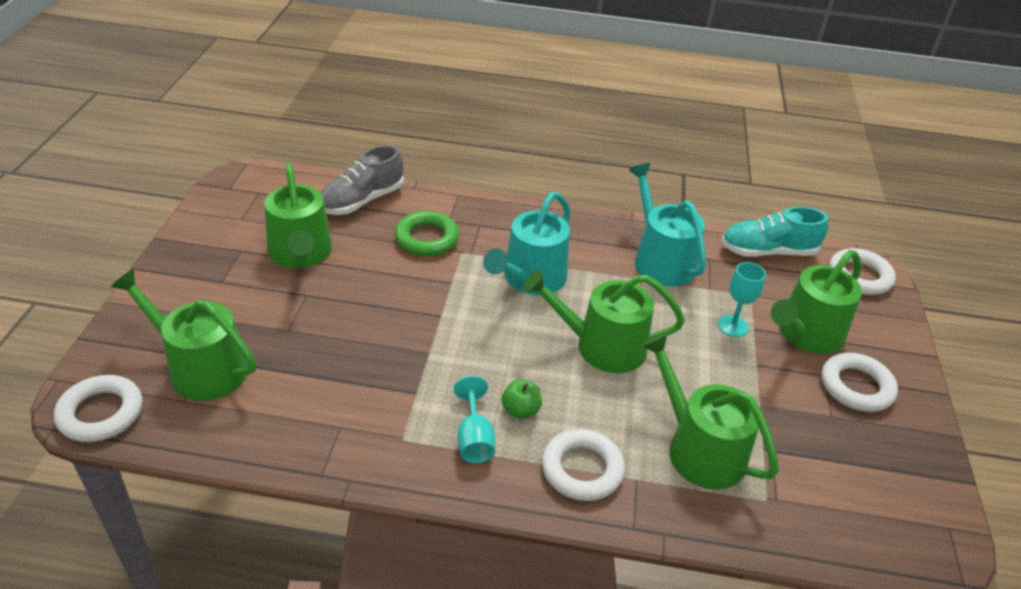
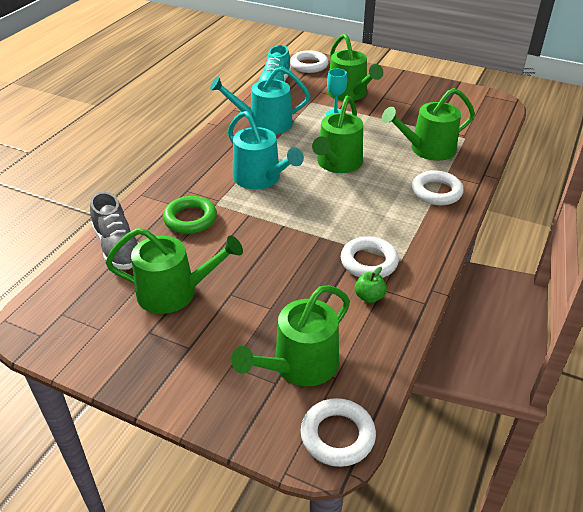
camera: 70 degrees left, 0 degrees up
turquoise goblet [454,376,495,464] -> none
green apple [502,379,542,419] -> green apple moved to [355,267,387,303]
white ring [821,353,898,412] -> white ring moved to [341,236,399,278]

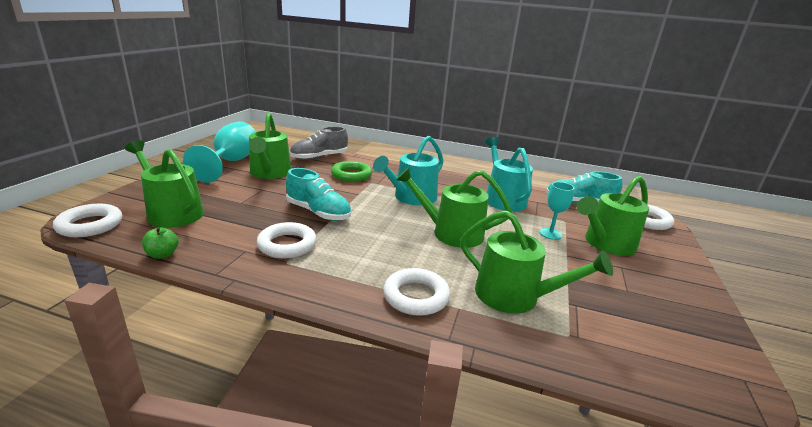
camera: 80 degrees right, 15 degrees down
green apple [355,267,387,303] -> green apple moved to [142,227,179,259]
green watering can [382,88,475,161] -> green watering can turned 150 degrees clockwise [460,210,613,314]
none -> turquoise goblet [183,121,256,183]
none -> turquoise shoe [286,168,351,221]

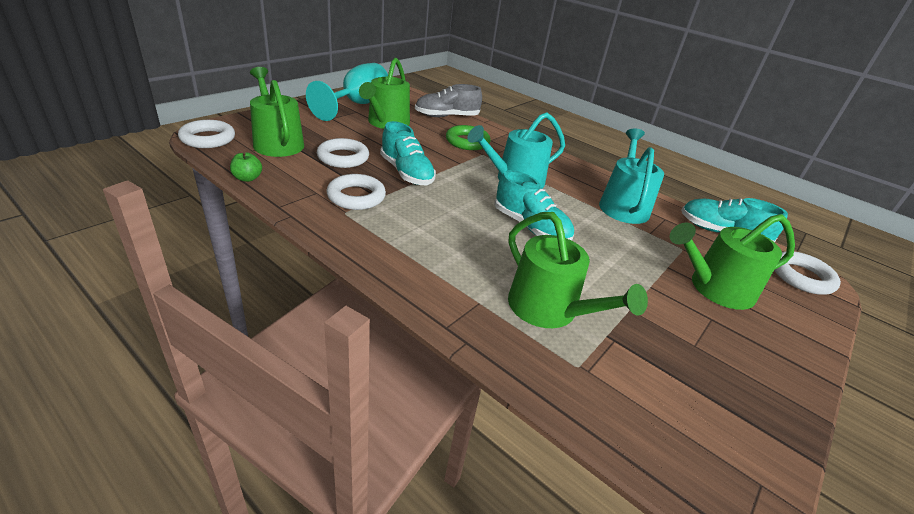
camera: 20 degrees right, 10 degrees up
white ring [383,268,450,316] -> white ring moved to [317,138,369,168]
green watering can [396,167,511,248] -> turquoise shoe [494,170,574,241]
turquoise goblet [539,182,574,240] -> none

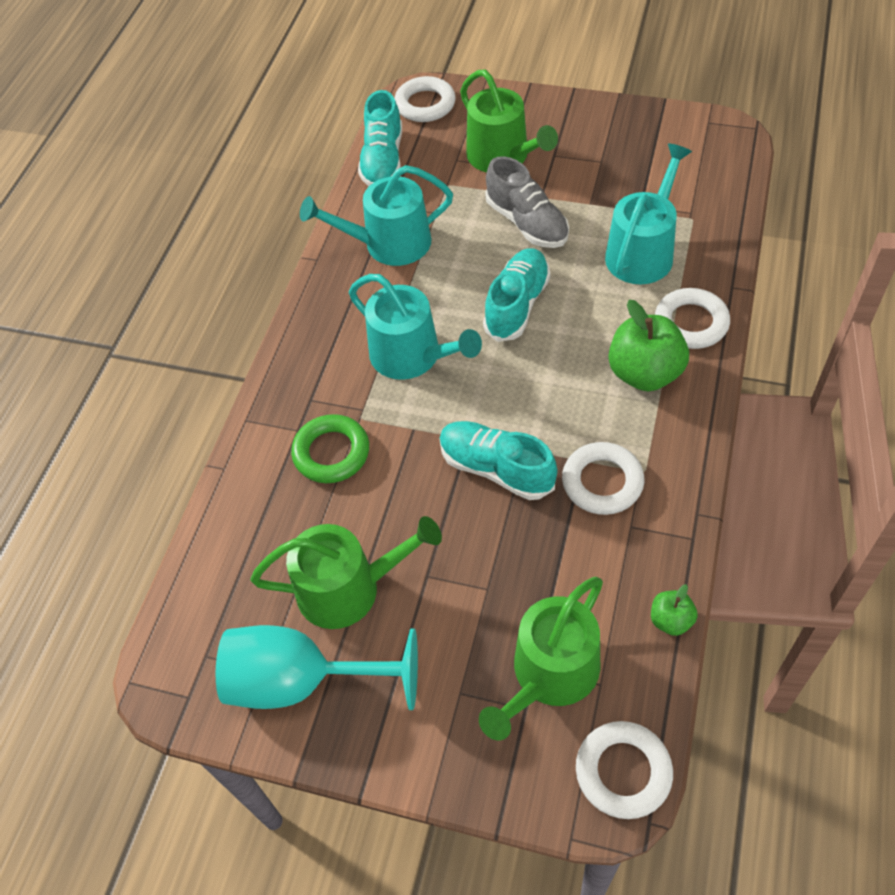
camera: 105 degrees left, 20 degrees up
white ring [317,138,369,168] -> white ring moved to [655,288,730,349]
turquoise shoe [380,121,436,185] -> turquoise shoe turned 90 degrees counterclockwise [440,421,557,500]
grey shoe [415,84,482,117] -> grey shoe moved to [485,156,569,248]
green watering can [508,212,648,328] -> turquoise watering can [605,143,692,284]
none -> green apple [609,300,689,391]

